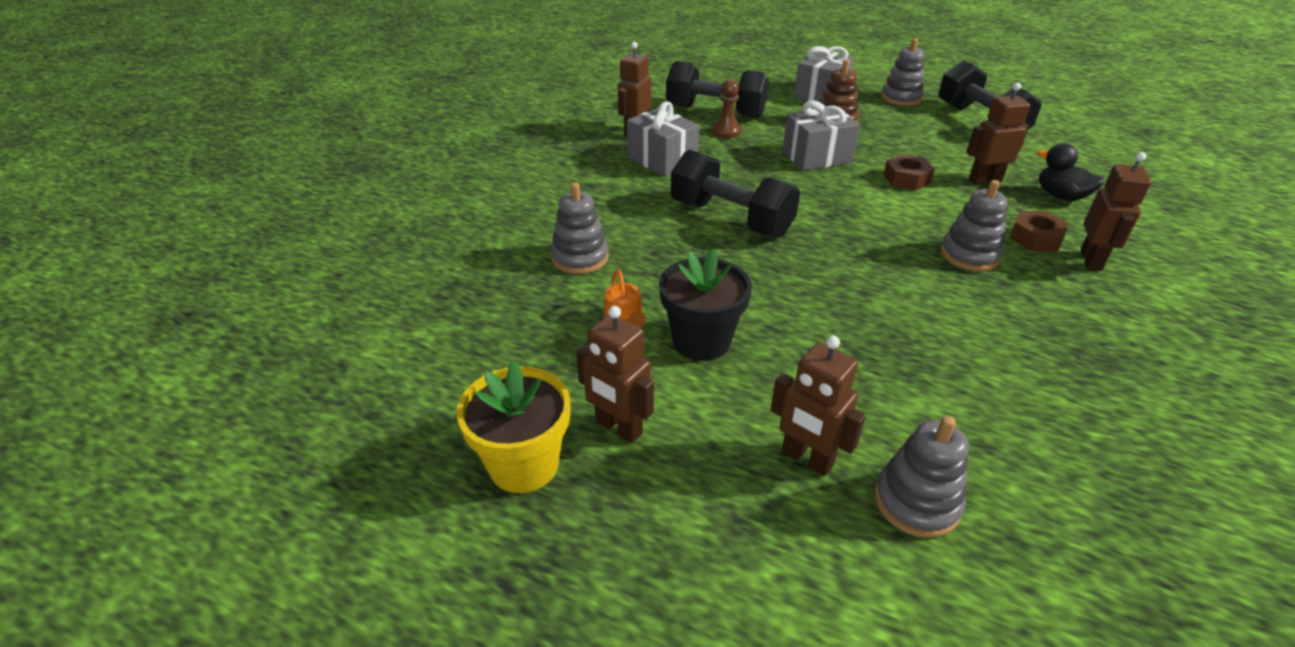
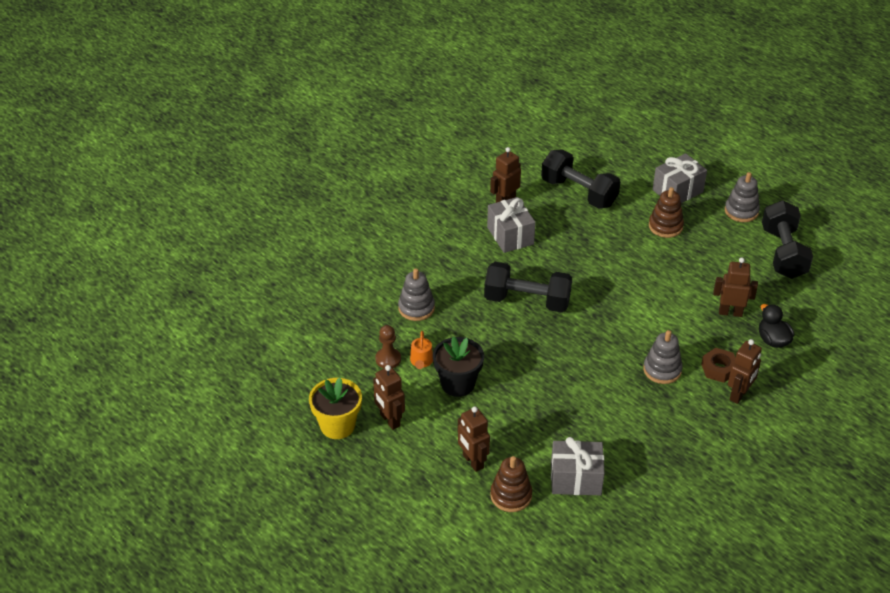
camera: 20 degrees right, 5 degrees up
black dumbbell [671,150,800,237] -> black dumbbell turned 45 degrees counterclockwise [484,262,572,313]
brown pawn [712,79,742,138] -> brown pawn moved to [375,325,401,368]
grey gift [782,100,860,171] -> grey gift moved to [551,437,605,495]
grey stacking toy [874,416,969,538] -> brown stacking toy [490,456,532,512]
brown nut [883,154,935,191] -> none

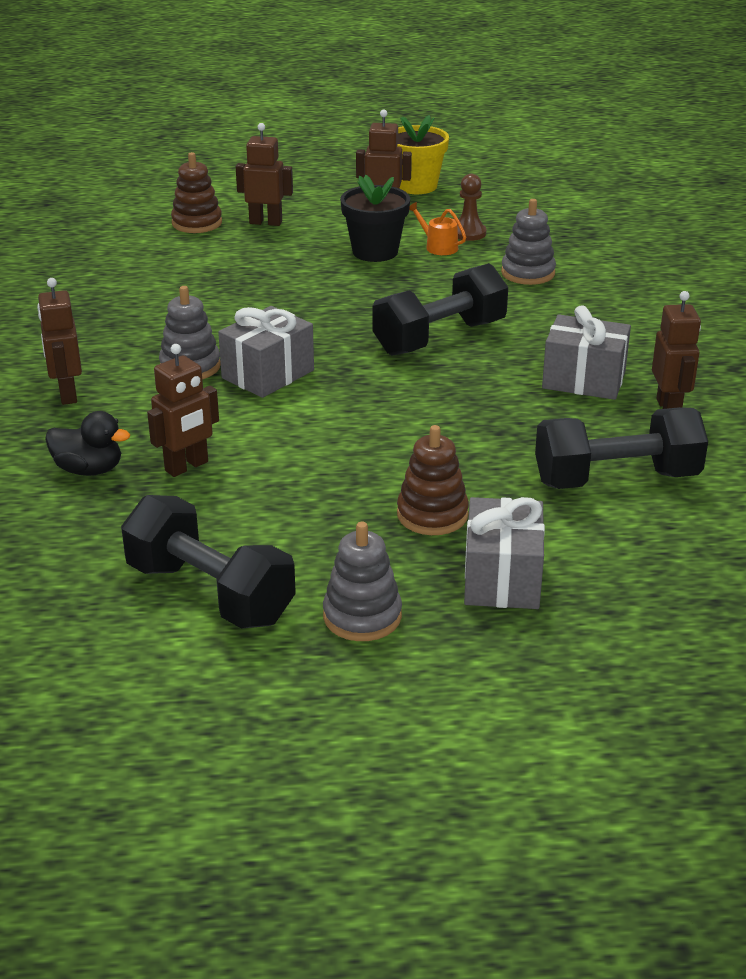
camera: 130 degrees right, 10 degrees down
grey gift [551,437,605,495] -> grey gift moved to [218,306,314,398]
brown nut [701,348,735,383] -> none

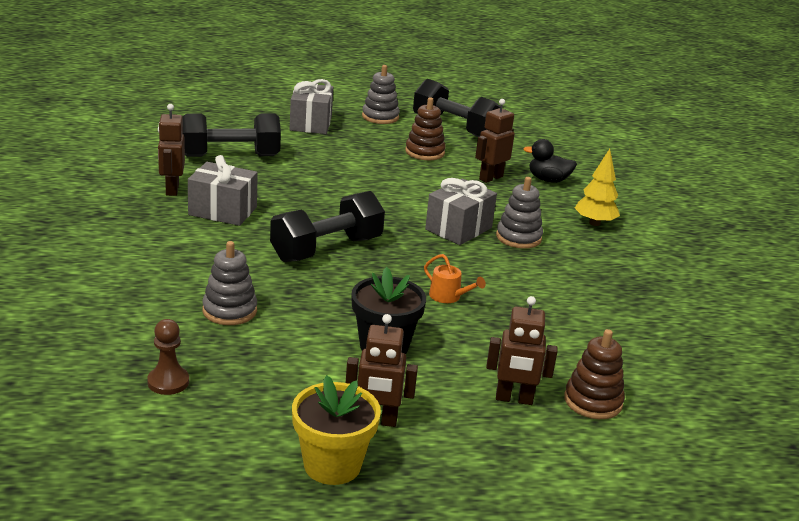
camera: 175 degrees right, 5 degrees down
brown robot [37,278,82,405] -> yellow tree [575,149,620,226]
brown stacking toy [397,425,469,535] -> brown stacking toy moved to [405,97,446,160]
orange watering can [409,202,466,255] -> orange watering can moved to [424,254,486,303]
brown pawn [458,174,486,241] -> brown pawn moved to [147,319,189,395]

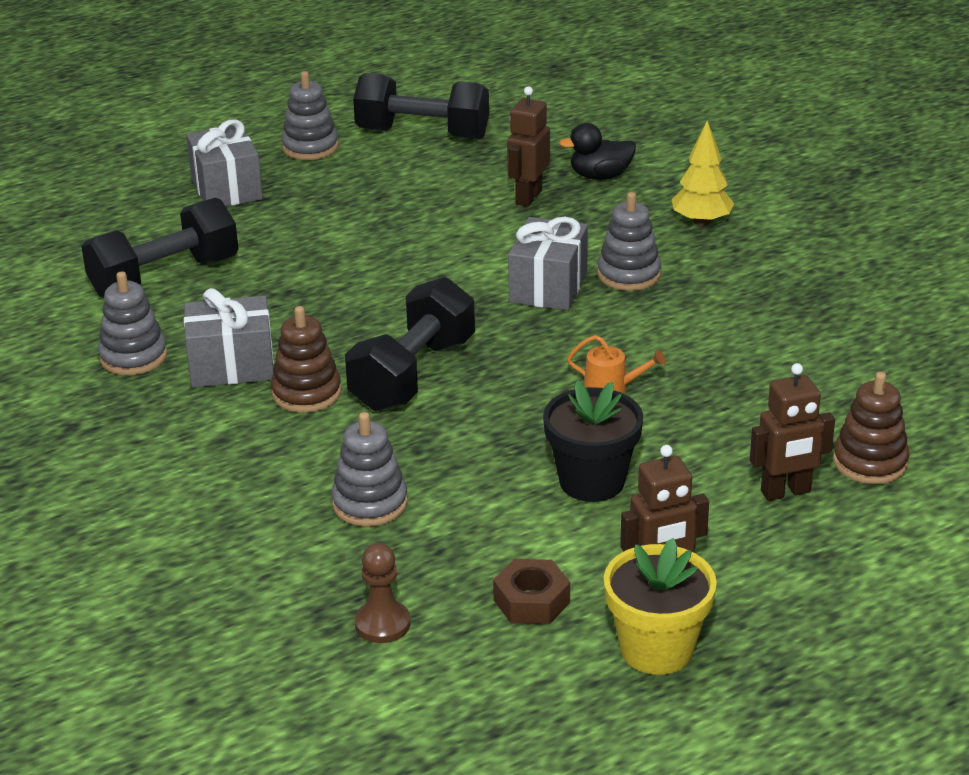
camera: 20 degrees left, 5 degrees up
brown robot [158,104,185,196] -> grey stacking toy [98,271,167,375]
brown stacking toy [405,97,446,160] -> brown stacking toy moved to [271,306,341,413]
none -> brown nut [493,559,570,624]

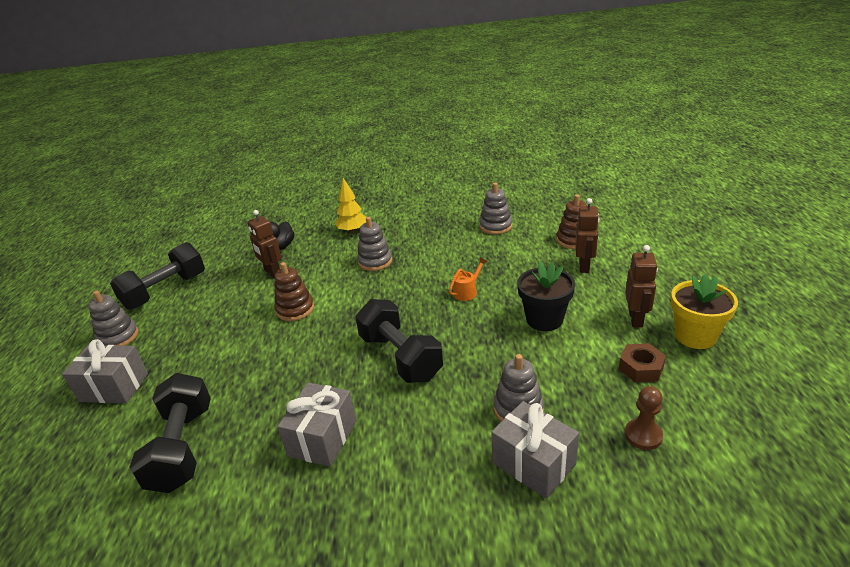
camera: 60 degrees left, 0 degrees up
grey stacking toy [98,271,167,375] -> grey stacking toy moved to [479,183,512,234]
brown stacking toy [271,306,341,413] -> brown stacking toy moved to [274,262,314,321]
grey gift [508,217,588,311] -> grey gift moved to [491,401,579,499]

